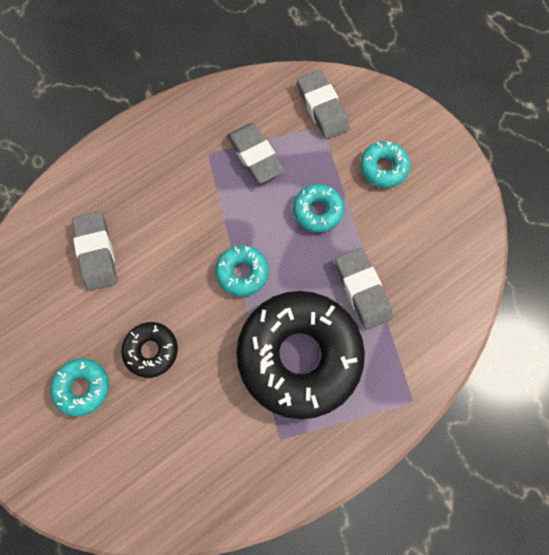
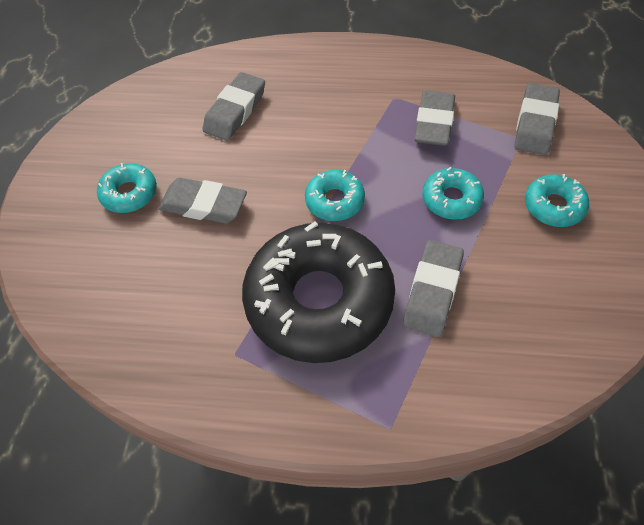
camera: 45 degrees right, 15 degrees down
black donut [121,322,178,378] -> grey eraser [159,178,247,224]

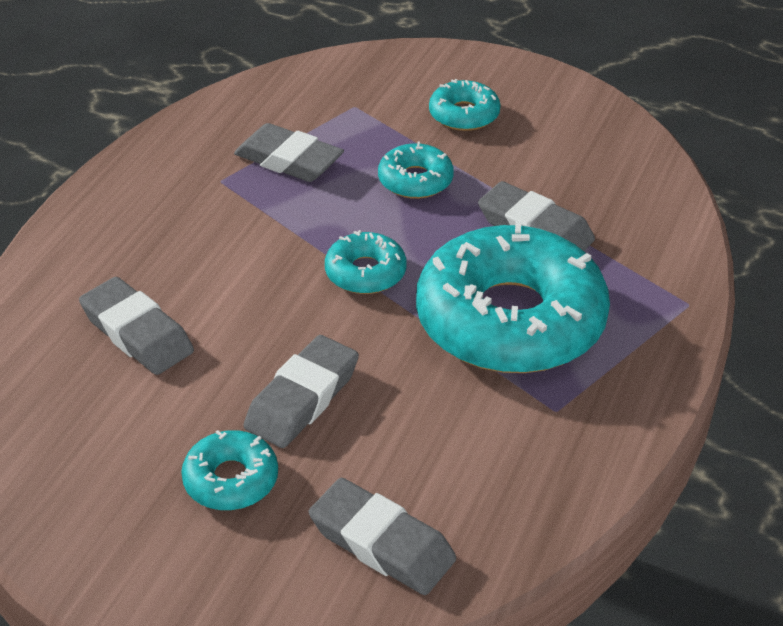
camera: 75 degrees left, 15 degrees down
black donut [242,221,395,363] -> turquoise donut [416,220,610,373]
grey eraser [514,83,560,155] -> grey eraser moved to [309,478,456,595]

